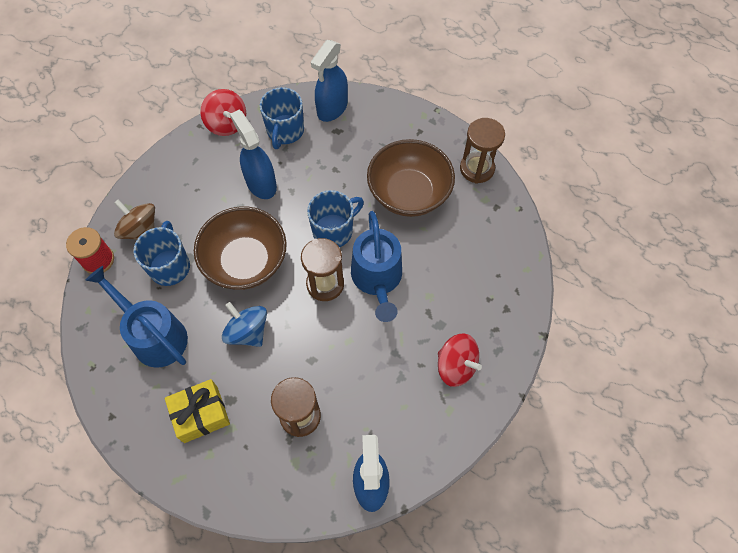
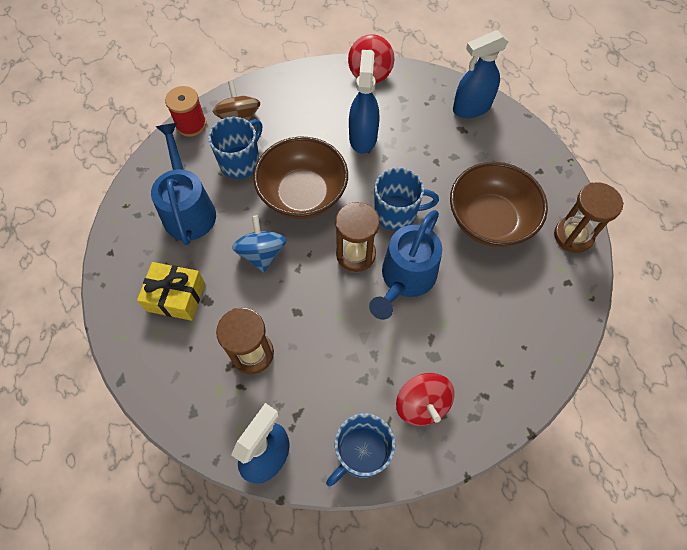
camera: 35 degrees right, 0 degrees up
blue mug [260,87,304,149] -> blue mug moved to [326,413,395,486]

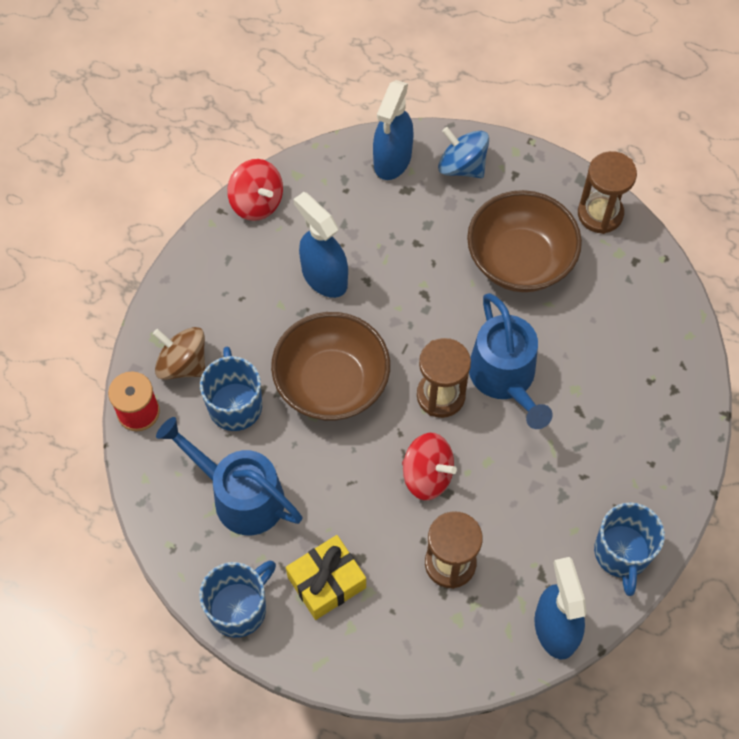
camera: 45 degrees left, 0 degrees up
blue spinning top [232,215,287,273] -> blue spinning top moved to [438,127,489,178]
blue mug [374,168,439,231] -> blue mug moved to [199,560,276,638]
red spinning top [396,373,454,426] -> red spinning top moved to [402,433,457,500]

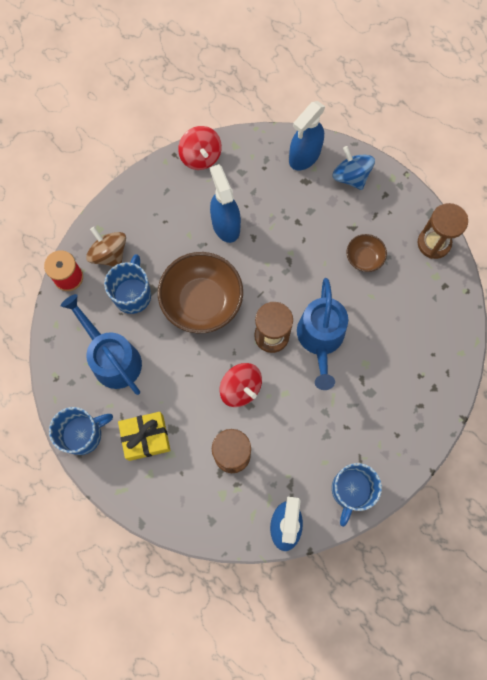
camera: 20 degrees right, 10 degrees up
brown bowl [467,190,582,292] -> brown bowl [347,234,387,272], size x0.49

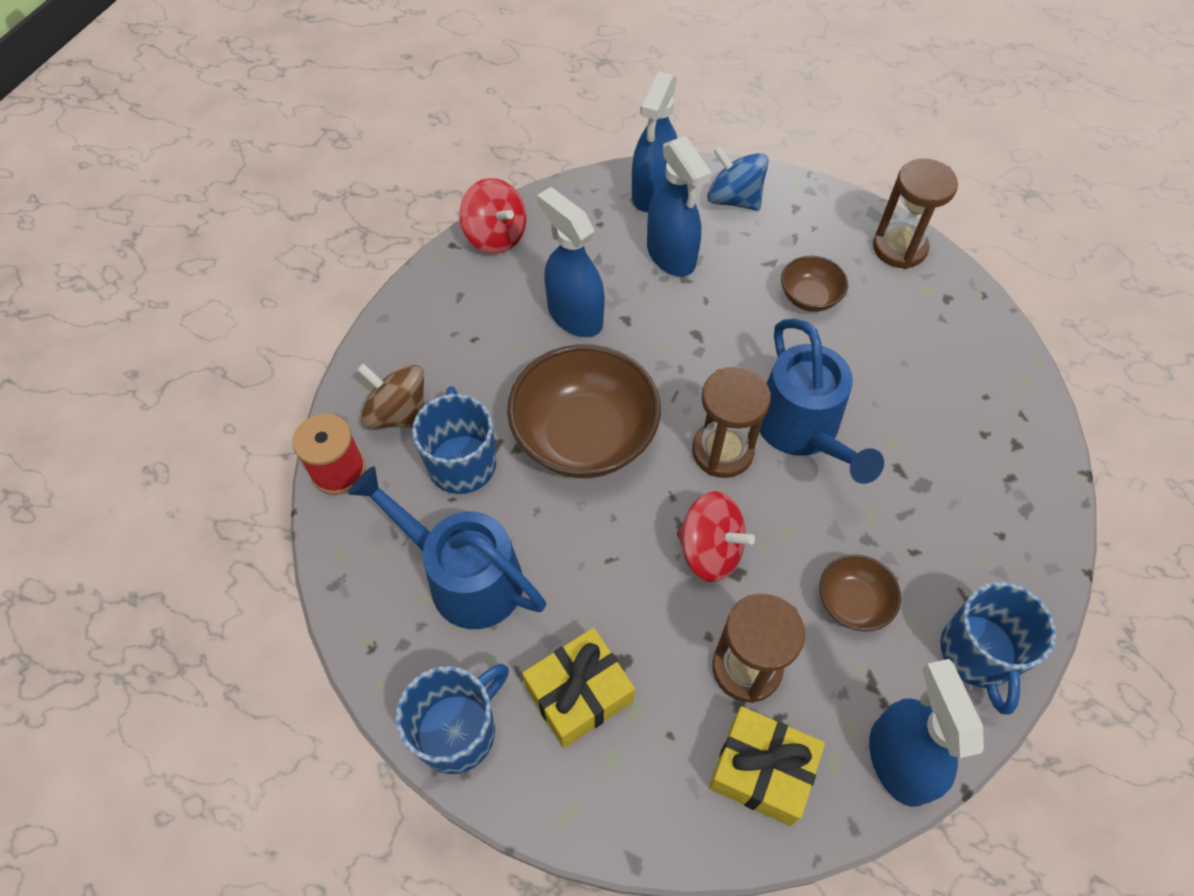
camera: 20 degrees left, 15 degrees down
none -> blue spray bottle [647,136,712,277]
none -> yellow gift [709,706,825,826]
none -> brown bowl [819,555,901,631]

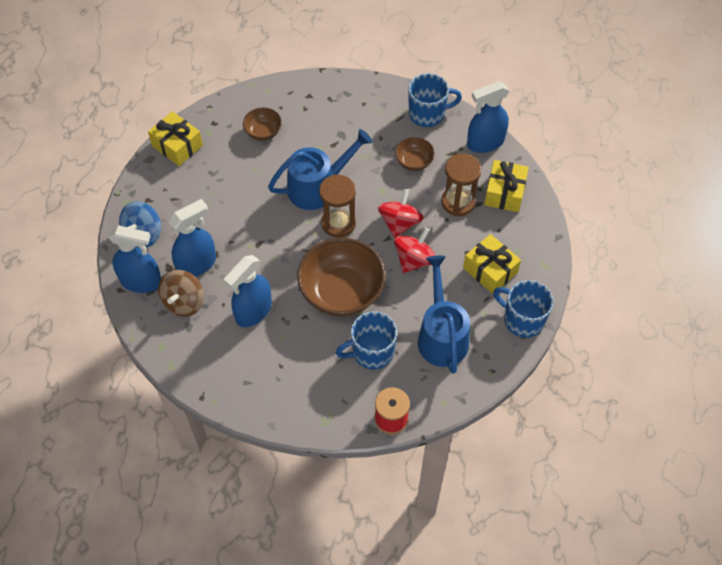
camera: 100 degrees left, 0 degrees up
blue watering can [348,466,546,629] -> blue watering can turned 150 degrees clockwise [418,256,470,374]
brown spinning top [357,363,424,429] -> brown spinning top moved to [158,270,204,317]
red spinning top [459,178,526,254] -> red spinning top moved to [394,227,436,273]
brown bowl [781,256,848,312] -> brown bowl moved to [243,108,282,141]
brown hourglass [873,159,958,269] -> yellow gift [148,111,203,166]

